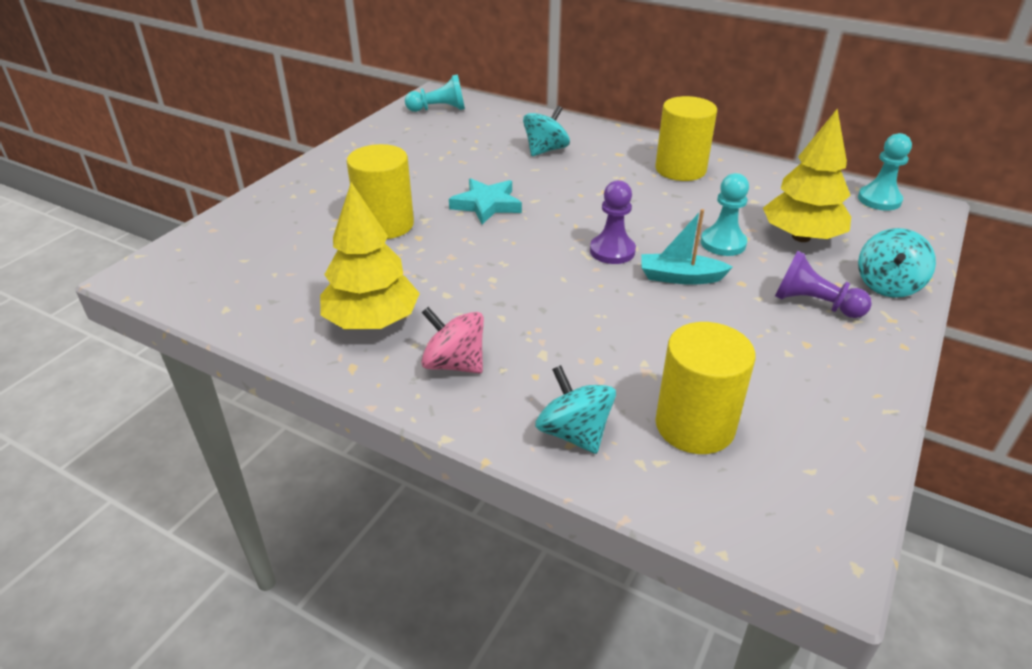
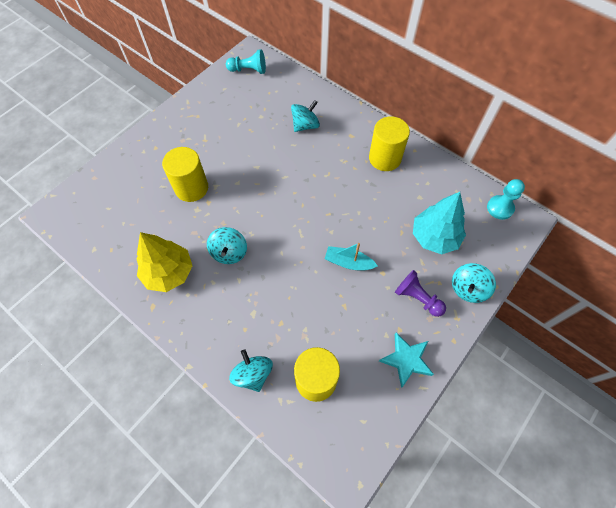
camera: 10 degrees right, 25 degrees up
pink spinning top [421,307,484,373] -> none
turquoise star [449,178,522,224] -> turquoise star moved to [379,333,434,388]
purple pawn [590,180,636,264] -> none
turquoise pawn [701,173,749,256] -> none
yellow tree [763,109,851,242] -> turquoise tree [413,192,466,254]
none -> turquoise spinning top [207,227,247,264]

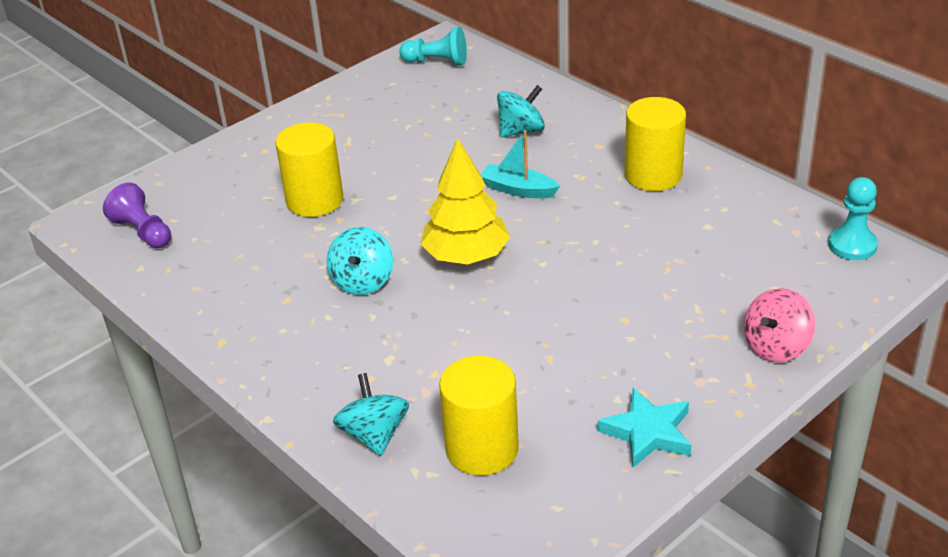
camera: 10 degrees right, 25 degrees down
yellow tree [137,232,192,292] -> yellow tree moved to [420,138,510,265]
turquoise boat [325,243,377,270] -> turquoise boat moved to [481,130,560,198]
purple pawn [395,270,446,317] -> purple pawn moved to [103,183,171,248]
turquoise tree [413,192,466,254] -> none
turquoise spinning top [452,263,496,303] -> pink spinning top [744,288,815,362]

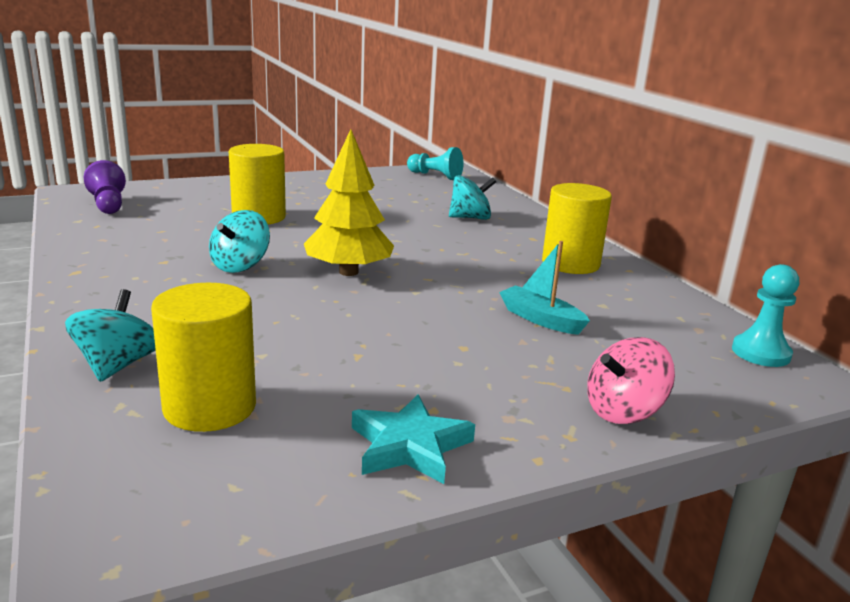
camera: 15 degrees right, 15 degrees down
turquoise boat [481,130,560,198] -> turquoise boat moved to [499,241,590,335]

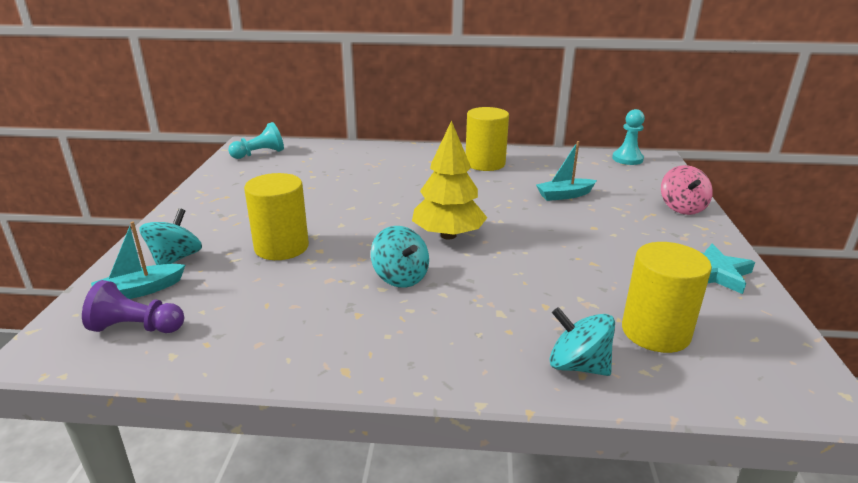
camera: 60 degrees left, 5 degrees up
turquoise spinning top [449,175,496,220] -> turquoise spinning top moved to [139,208,202,265]
none -> turquoise boat [91,221,185,299]

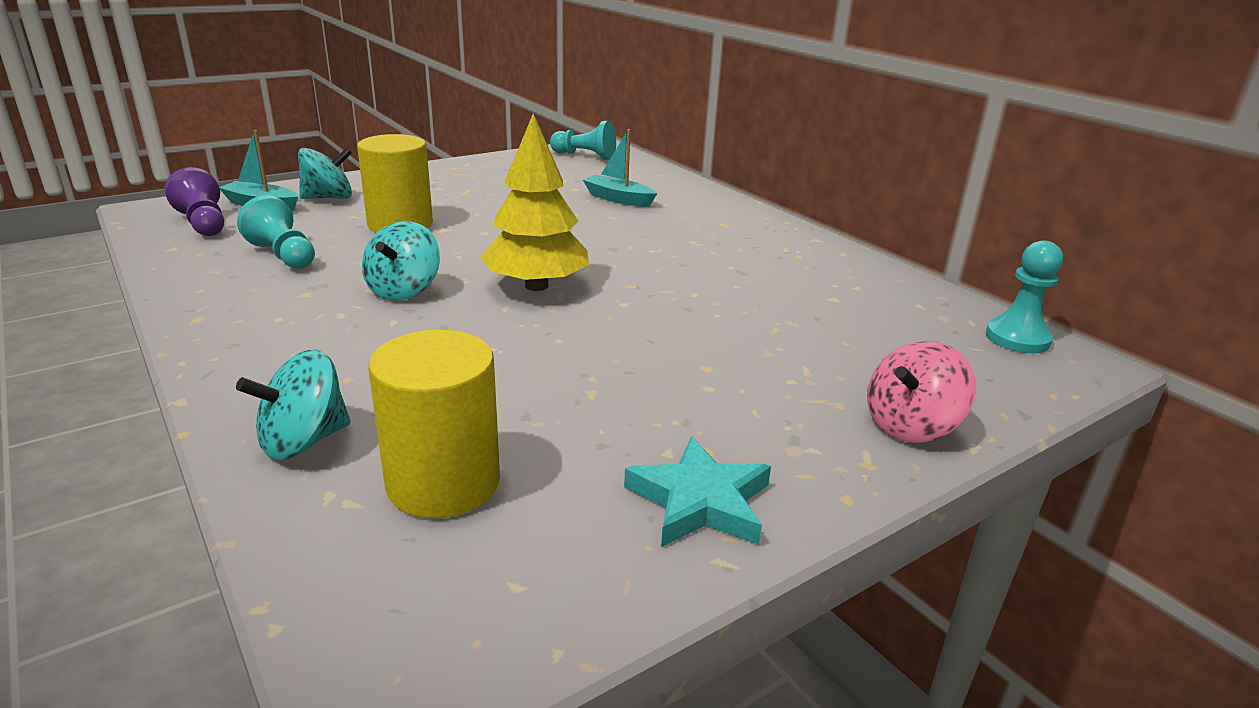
camera: 50 degrees right, 0 degrees up
yellow cylinder [466,107,509,171] -> none
turquoise boat [536,141,597,201] -> turquoise boat moved to [583,129,657,207]
turquoise spinning top [549,307,615,376] -> turquoise spinning top turned 120 degrees counterclockwise [236,349,351,460]
none -> turquoise pawn [237,195,315,269]

